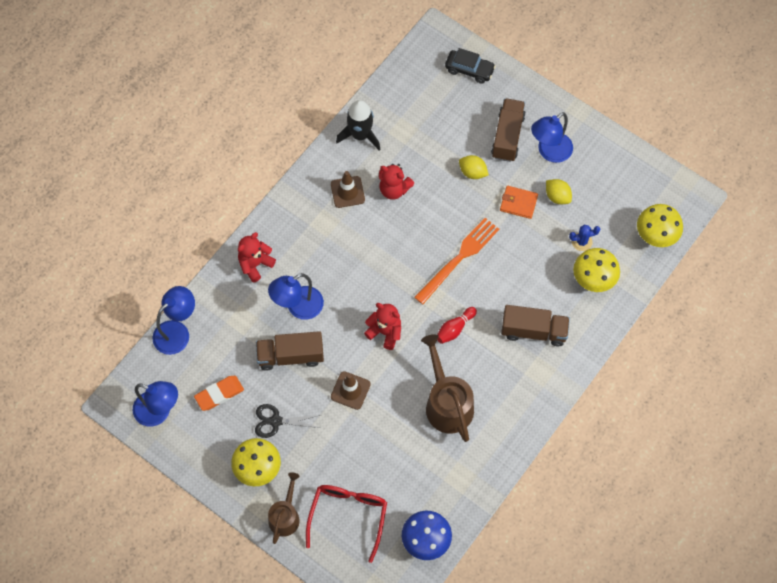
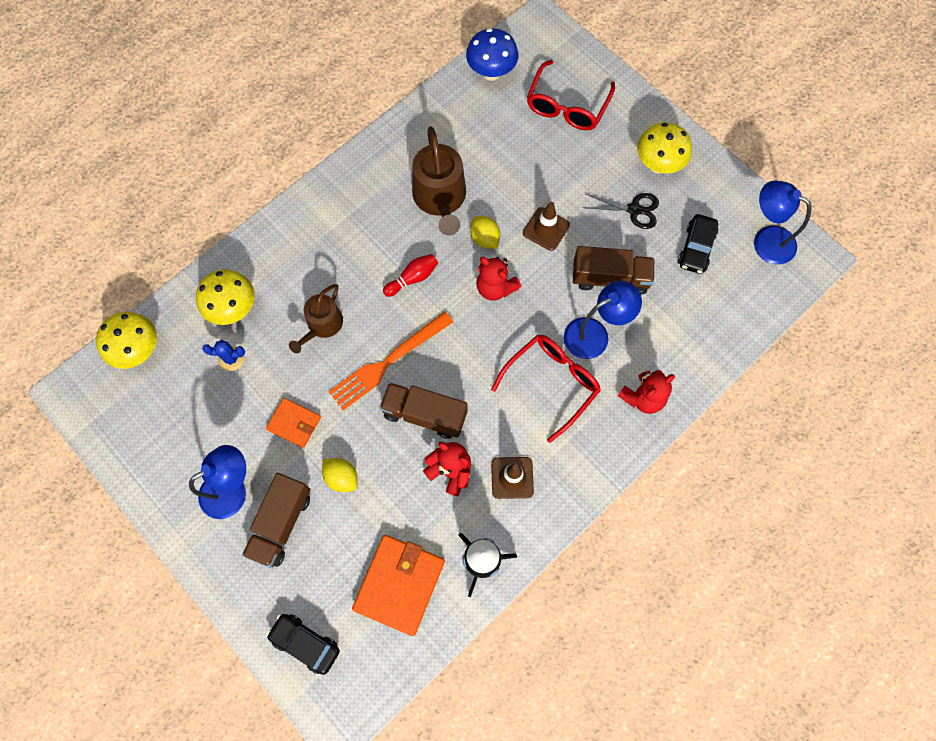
camera: 170 degrees left, 5 degrees up
blue lamp [152,286,195,355] -> none
orange eraser [194,376,244,411] -> black car [678,214,719,274]
brown watering can [268,472,300,544] -> brown watering can moved to [289,284,343,353]
brown truck [501,305,570,346] -> brown truck moved to [379,382,467,439]
yellow lemon [546,179,572,204] -> yellow lemon moved to [470,216,500,249]
none -> orange wallet [352,535,445,636]
none -> red glasses [491,335,601,443]

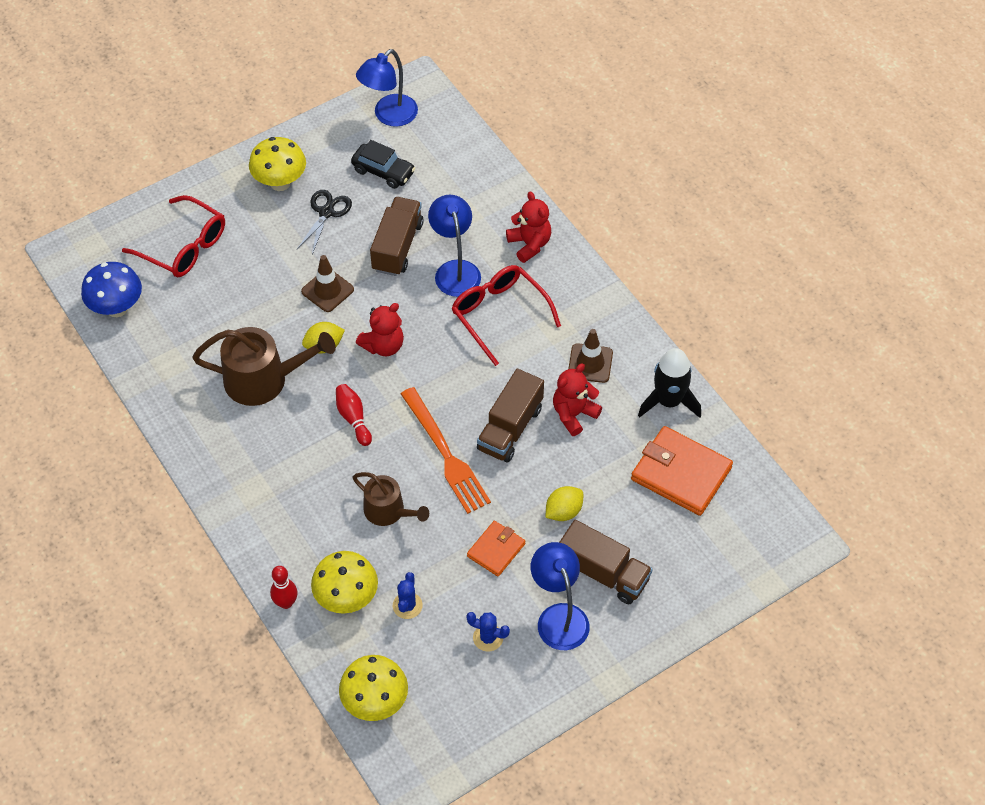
camera: 80 degrees left, 15 degrees down
black car [266,614,340,675] -> none
none -> red bowling pin [270,566,297,609]
none -> blue cactus [466,612,510,652]

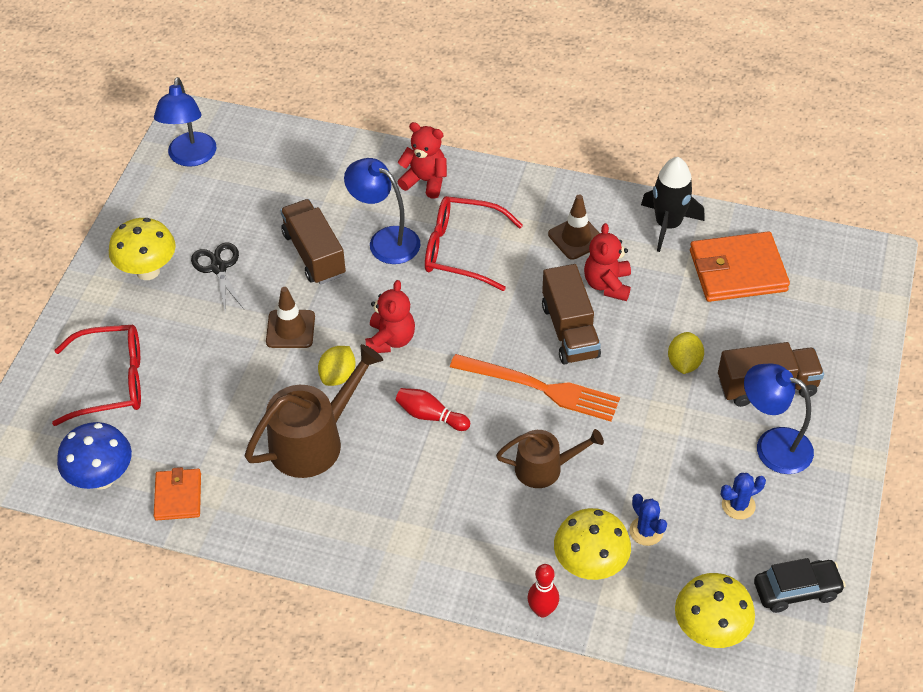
camera: 40 degrees left, 5 degrees down
black car [351,140,415,189] -> black car moved to [754,558,846,613]
orange wallet [467,521,525,577] -> orange wallet moved to [154,467,201,521]

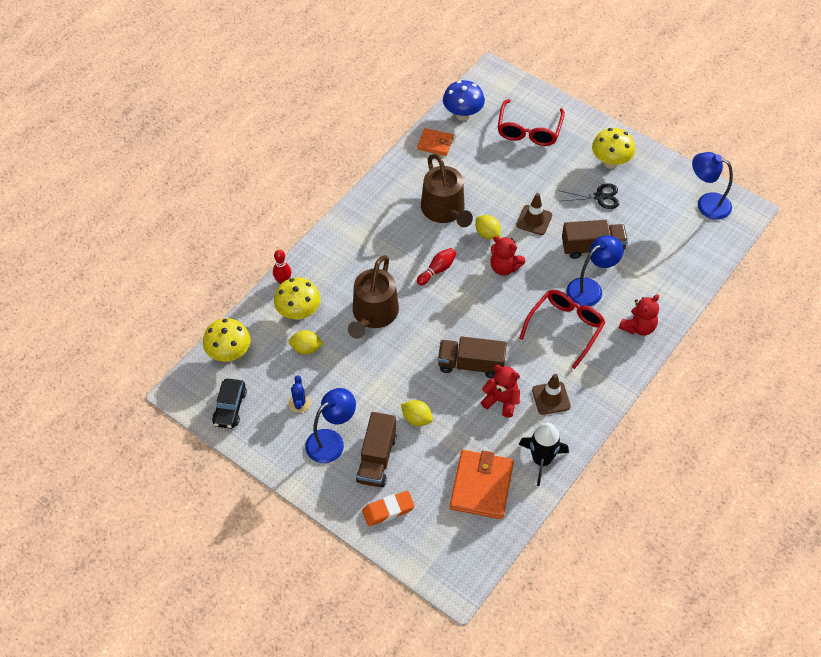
camera: 110 degrees right, 5 degrees up
orange fork [450,354,620,421] -> none
brown watering can [496,429,604,488] -> brown watering can [348,256,399,339], size x1.59
blue cactus [630,494,667,546] -> yellow lemon [289,330,324,354]
none -> orange eraser [362,491,415,526]

